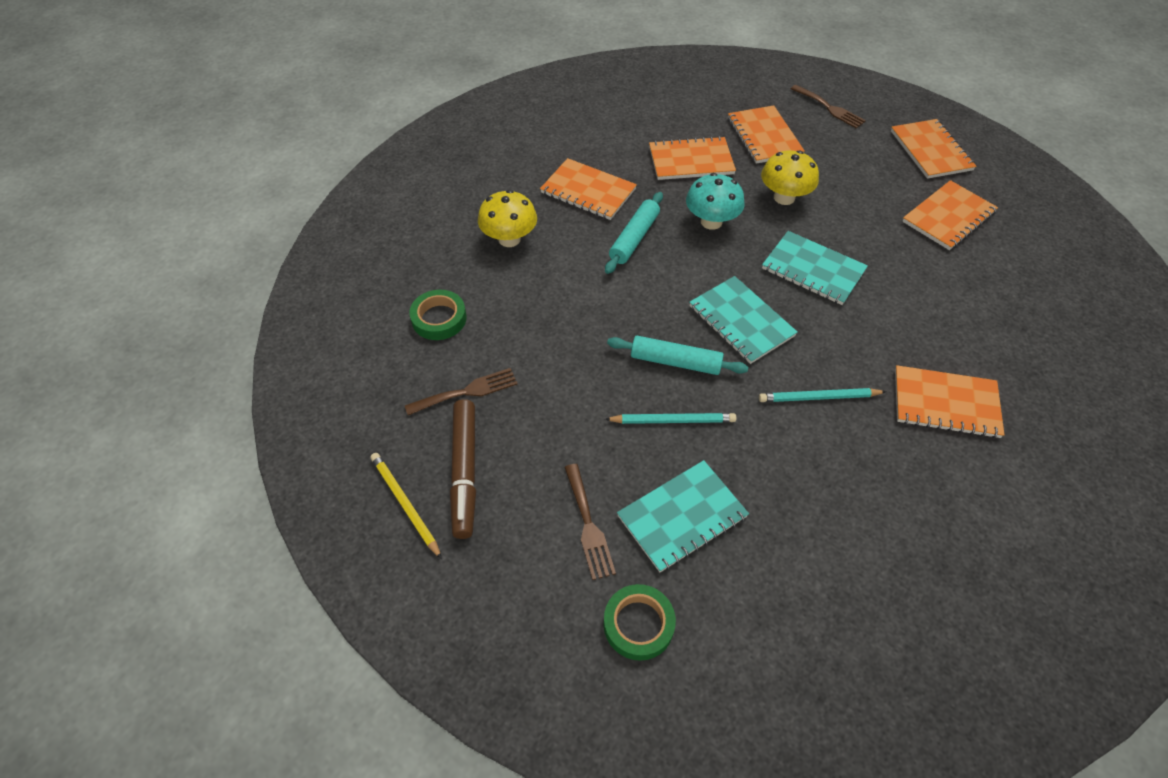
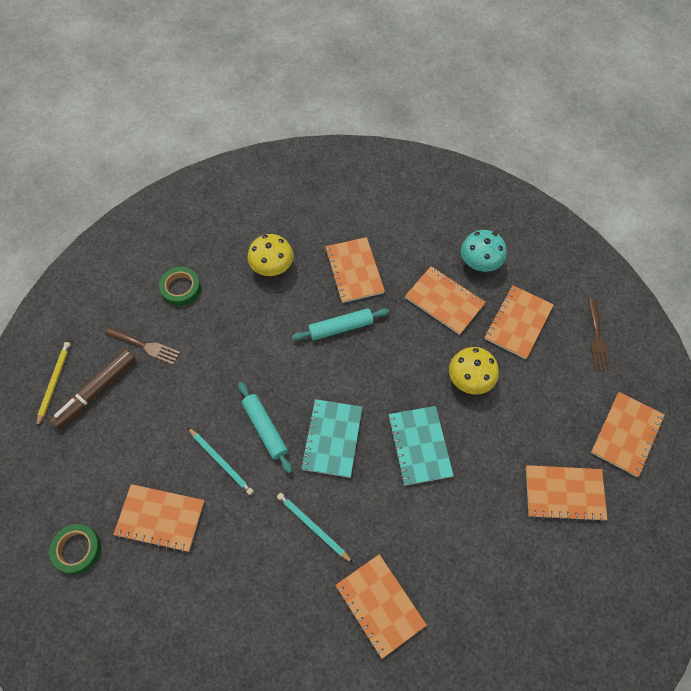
camera: 45 degrees right, 10 degrees up
brown fork [564,464,616,580] -> none
turquoise notebook [617,460,749,572] -> orange notebook [113,484,204,553]
turquoise mushroom [686,173,745,230] -> turquoise mushroom moved to [461,230,507,272]

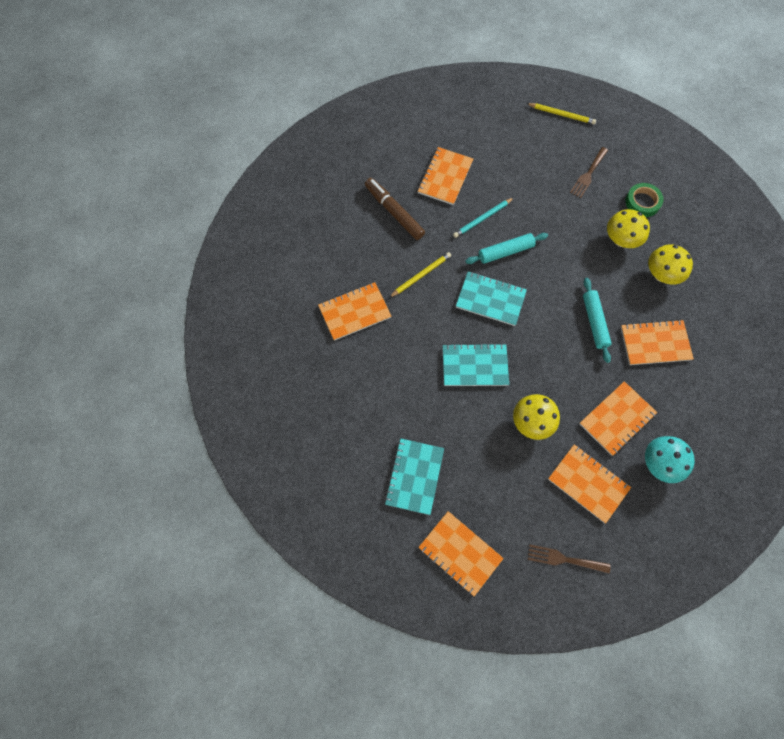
camera: 100 degrees right, 5 degrees up
brown marker [49,349,136,429] -> brown marker moved to [365,178,425,240]
green tape [49,524,101,574] -> none
turquoise pencil [277,493,353,563] -> yellow pencil [389,252,451,298]
orange notebook [526,465,608,522] -> turquoise notebook [385,438,444,515]
none -> yellow mushroom [607,209,650,248]

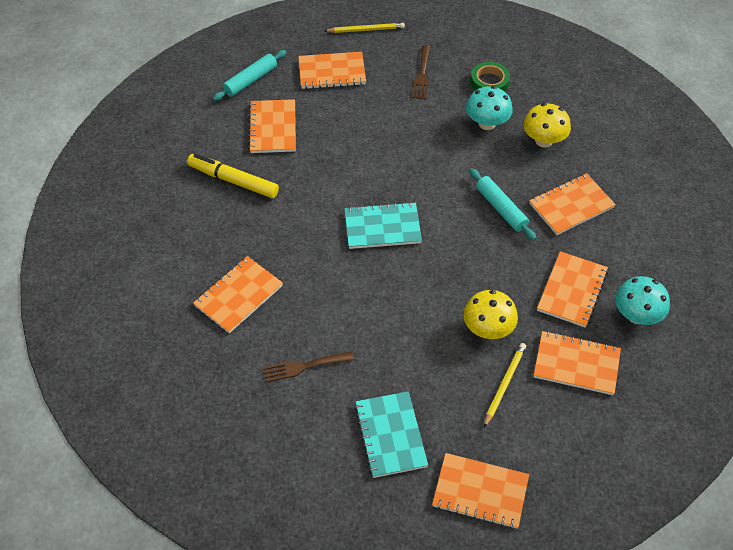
camera: 25 degrees left, 15 degrees down
brown marker [365,178,425,240] -> yellow marker [187,154,279,198]
yellow pencil [389,252,451,298] -> yellow pencil moved to [484,343,526,427]
turquoise notebook [443,343,509,386] -> none
turquoise pencil [453,198,514,238] -> none
turquoise rolling pin [465,233,548,264] -> turquoise rolling pin moved to [212,50,287,101]
brown fork [528,544,611,573] -> brown fork moved to [262,351,354,382]
yellow mushroom [607,209,650,248] -> turquoise mushroom [466,86,513,130]
none -> orange notebook [298,52,366,89]

